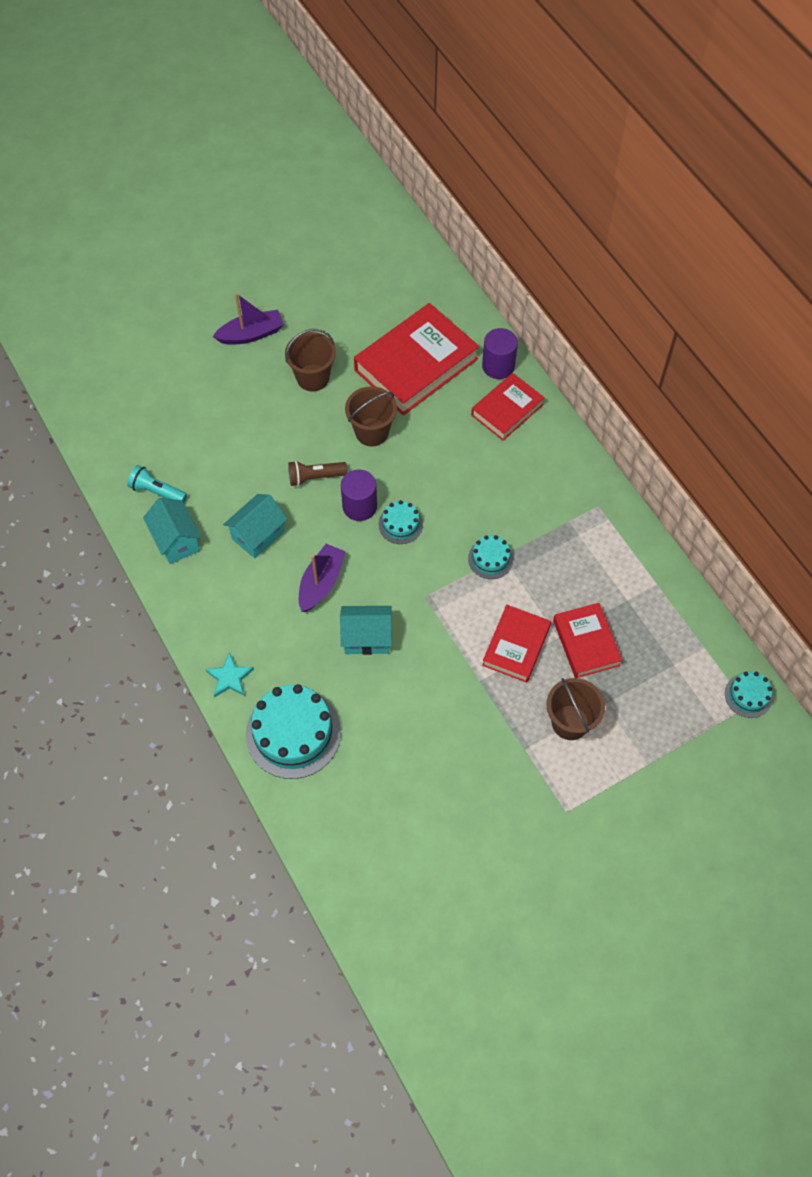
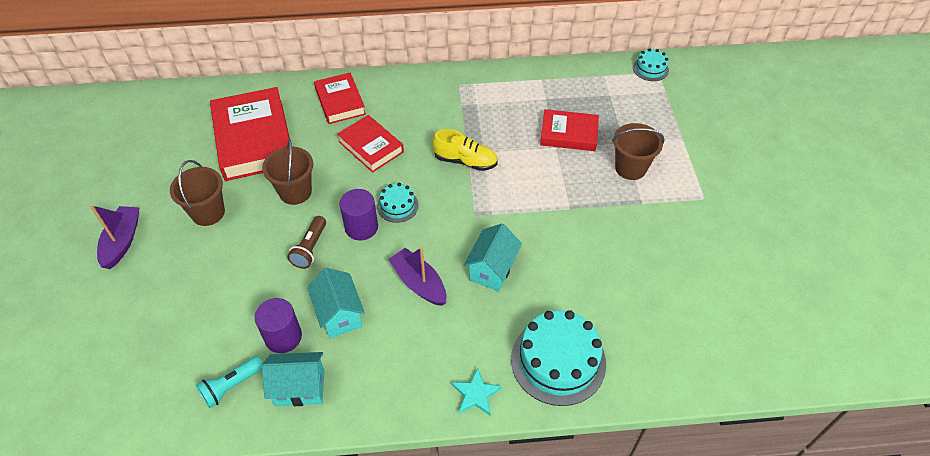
camera: 65 degrees left, 10 degrees down
turquoise cake [468,535,513,579] -> yellow shoe [433,129,498,171]
purple cylinder [482,328,518,379] -> purple cylinder moved to [255,298,302,353]
red book [482,605,551,683] -> red book moved to [337,115,404,173]

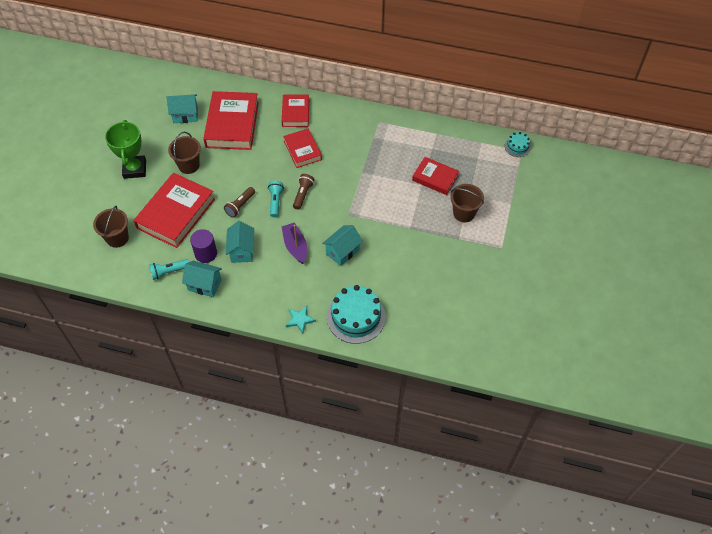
camera: 20 degrees right, 5 degrees up
purple boat [90,205,139,269] -> green trophy [105,120,146,179]
brown bucket [262,139,313,205] -> brown bucket moved to [93,206,129,248]
purple cylinder [340,189,378,240] -> turquoise flashlight [268,181,284,217]
turquoise cake [377,183,419,223] -> brown flashlight [293,174,315,210]
yellow shoe [433,129,498,171] -> none
none -> red book [134,173,215,248]
none -> turquoise house [167,94,198,123]

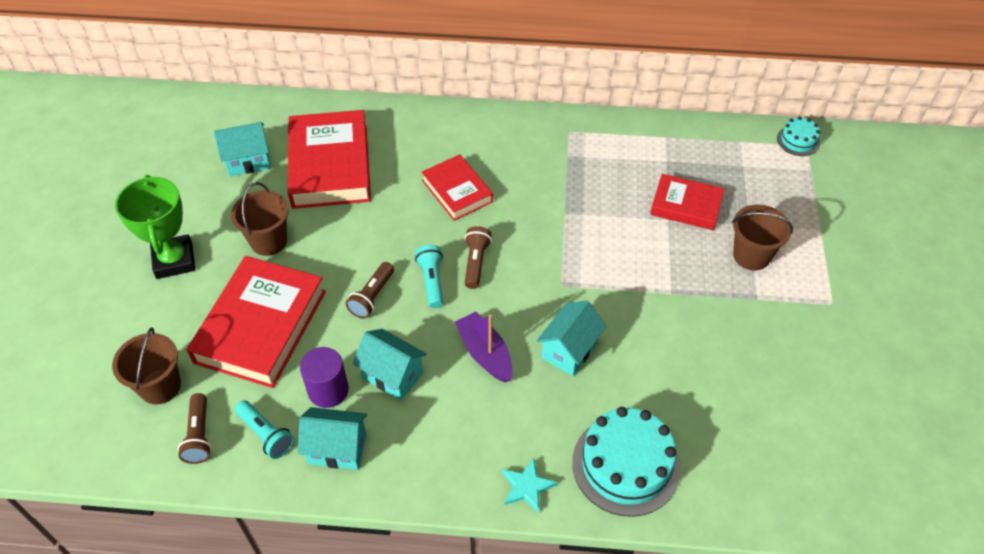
camera: 10 degrees left, 5 degrees down
turquoise flashlight [149,259,188,280] -> turquoise flashlight turned 105 degrees counterclockwise [235,400,294,459]
turquoise house [226,221,254,263] -> turquoise house turned 45 degrees counterclockwise [353,329,427,401]
red book [282,94,309,127] -> none
none -> brown flashlight [178,393,212,464]

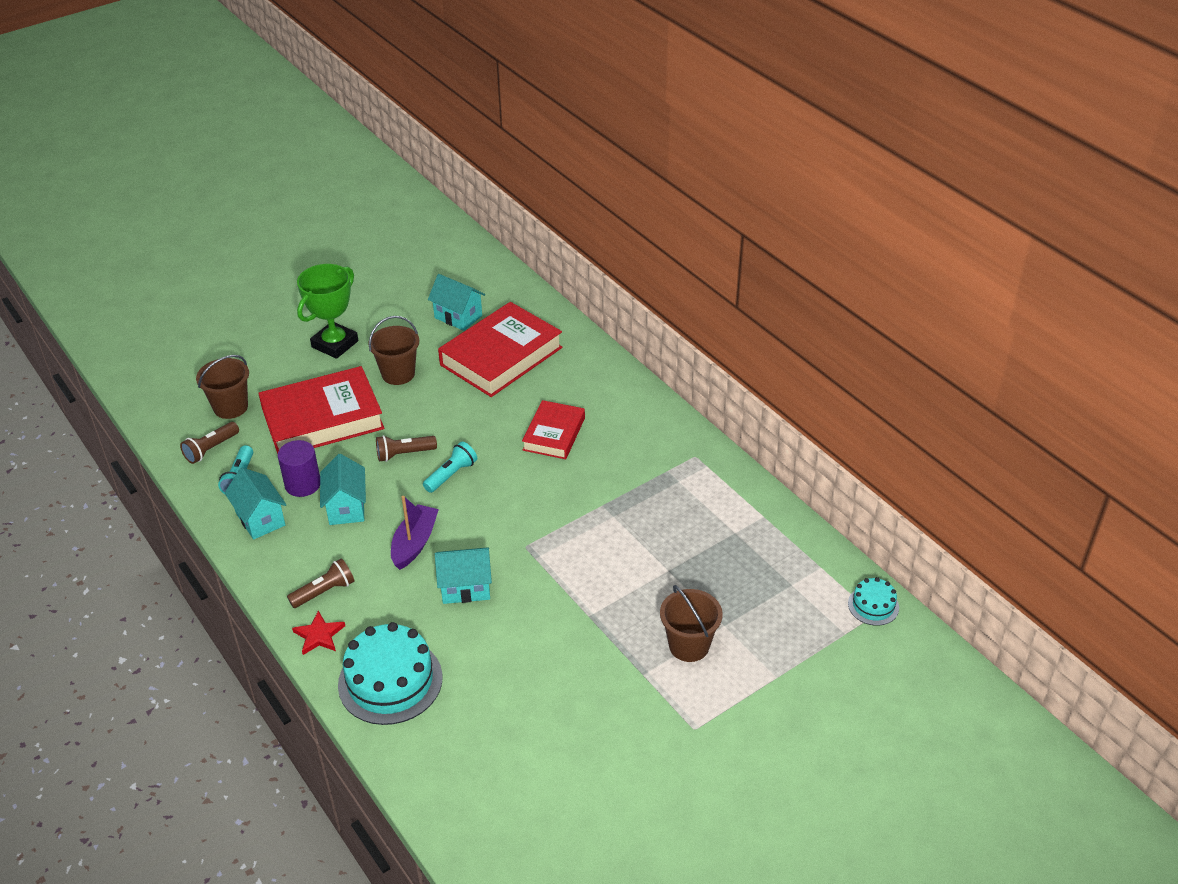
camera: 50 degrees right, 10 degrees down
brown flashlight [465,226,492,289] -> brown flashlight moved to [287,558,354,608]
turquoise star [502,458,557,513] -> red star [292,611,345,655]
red book [650,174,724,230] -> none

